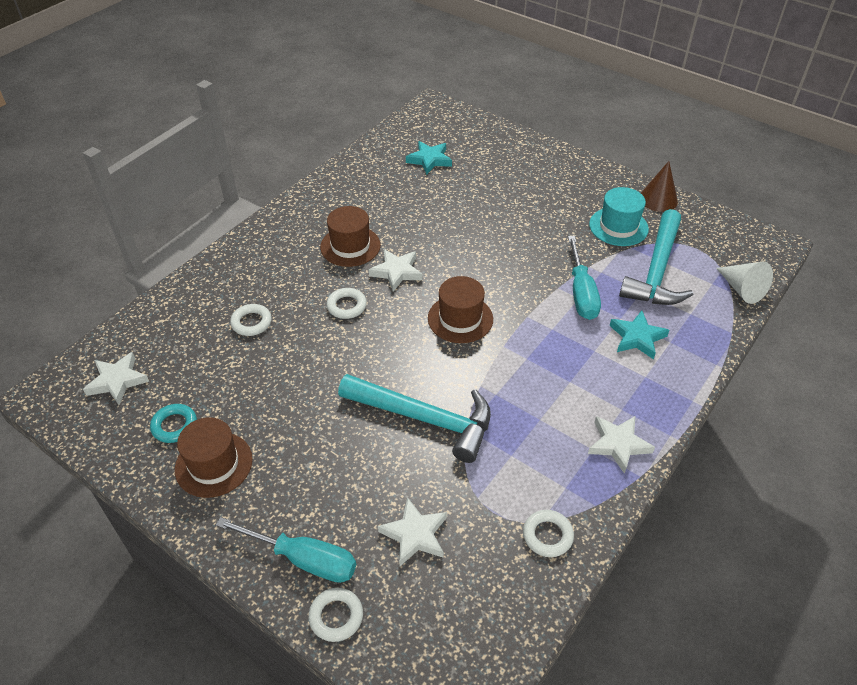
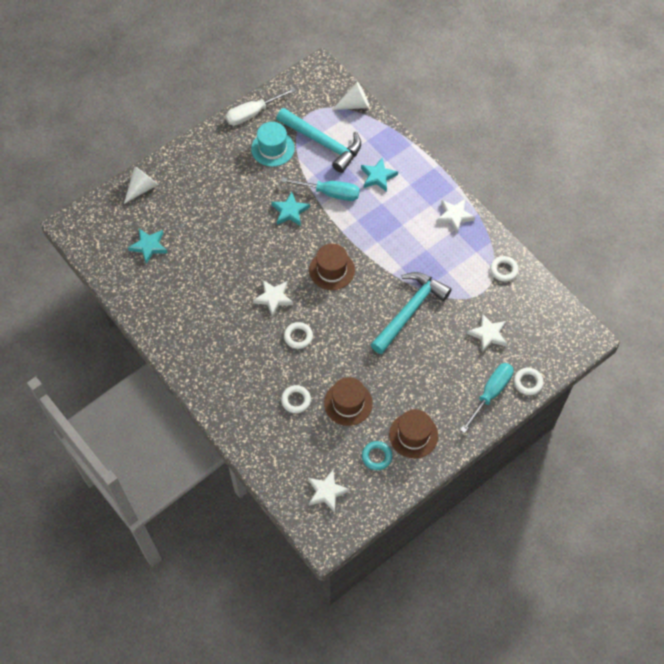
camera: 75 degrees left, 15 degrees up
brown hat [320,206,381,267] -> brown hat moved to [324,377,373,426]
brown cone [641,161,678,212] -> white screwdriver [225,87,296,126]
none -> white cone [124,166,158,204]
none -> turquoise star [272,192,310,226]

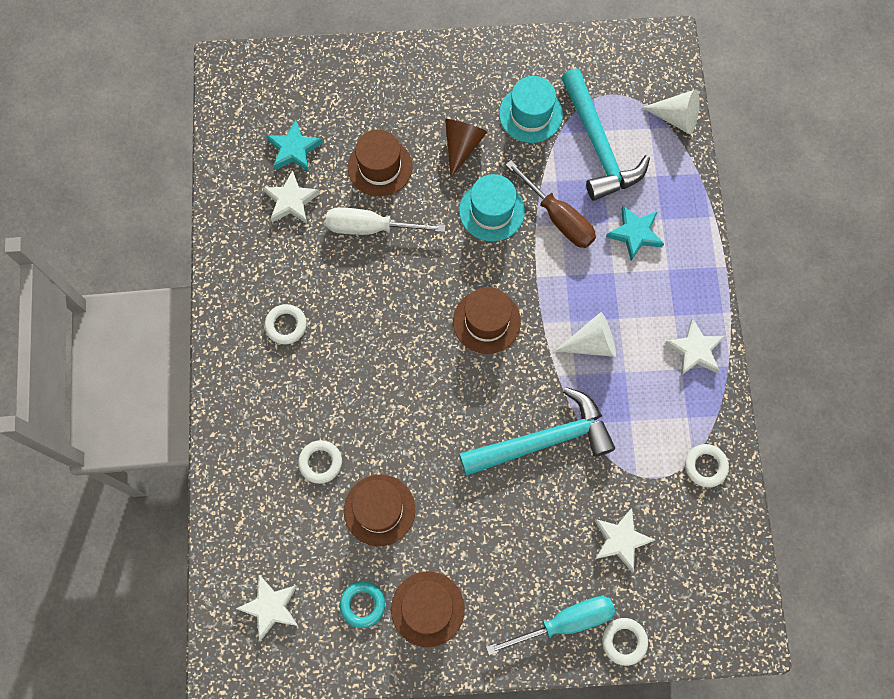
camera: 35 degrees right, 10 degrees up
white cone [124,166,158,204] -> white cone moved to [555,312,616,357]
white screwdriver [225,87,296,126] -> white screwdriver moved to [326,207,446,235]
white star [253,280,293,317] -> white star moved to [263,170,320,223]
turquoise star [272,192,310,226] -> turquoise hat [459,174,525,241]
turquoise screwdriver [281,177,360,201] -> brown screwdriver [506,160,596,248]
white ring [284,322,313,349] -> white ring moved to [265,304,307,344]
none -> brown hat [348,129,412,197]
none -> brown cone [445,119,487,178]

